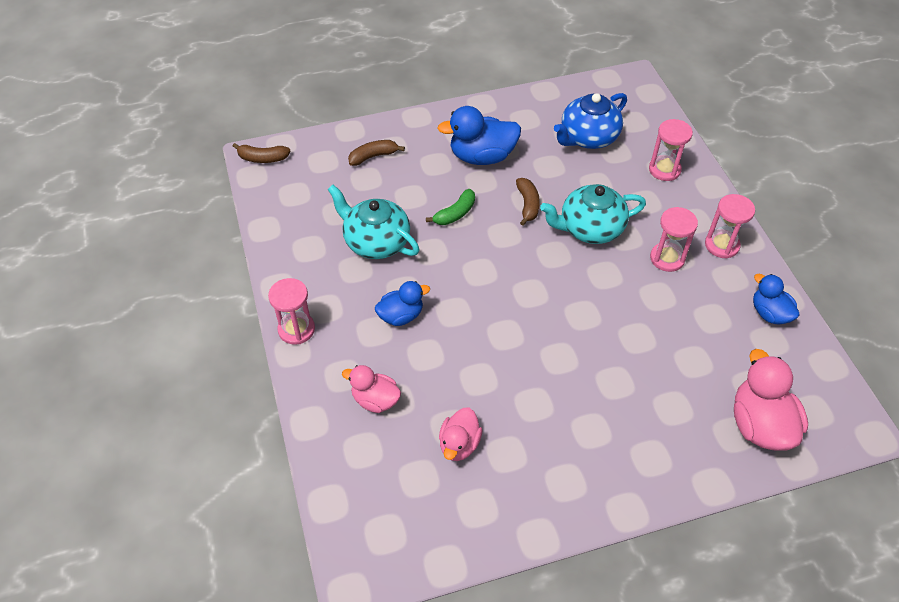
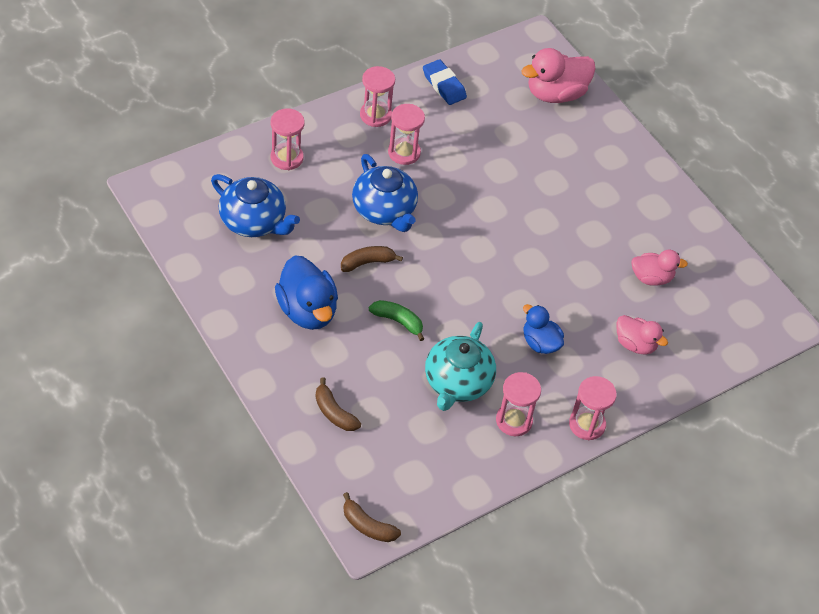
camera: 110 degrees left, 0 degrees up
brown banana [233,143,290,163] -> brown banana turned 135 degrees clockwise [343,492,401,542]
pink duck [342,365,401,413] -> pink duck turned 60 degrees counterclockwise [617,315,668,355]
turquoise teapot [540,184,646,244] -> blue teapot [352,154,418,232]
blue duck [753,274,800,325] -> blue eraser [423,59,467,105]
none -> pink hourglass [496,372,541,436]

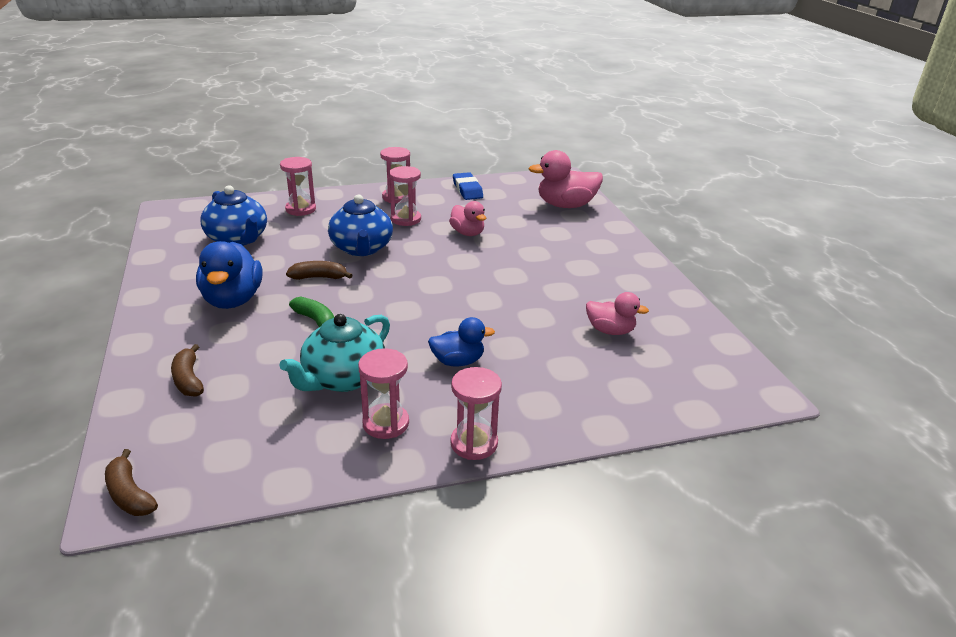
camera: 20 degrees right, 20 degrees down
blue duck [523,304,564,354] -> blue duck turned 105 degrees clockwise [428,317,495,366]
pink duck [617,315,668,355] -> pink duck moved to [449,201,486,236]

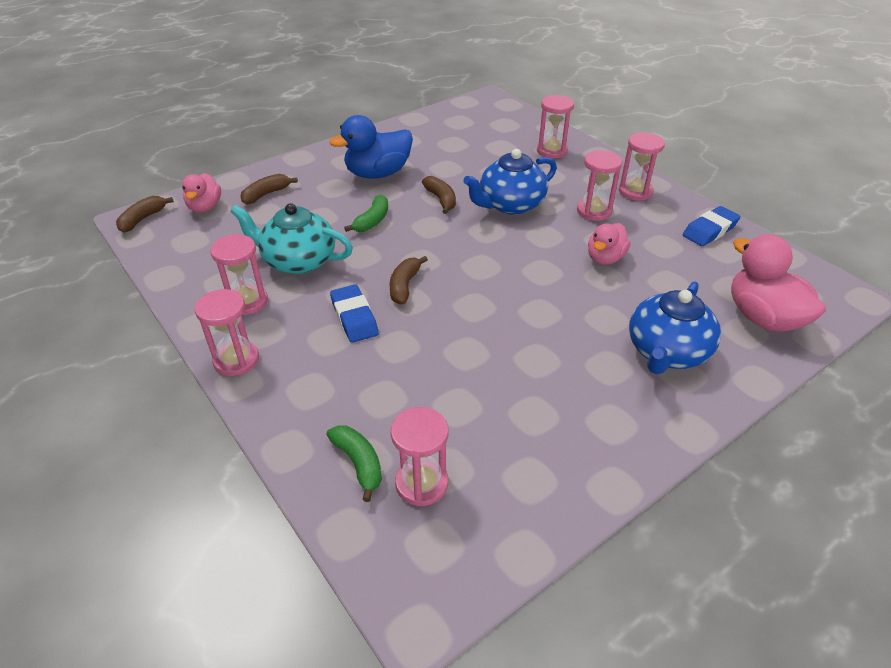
camera: 70 degrees right, 10 degrees up
blue teapot [200,185,267,246] -> blue teapot moved to [629,281,721,374]
blue duck [428,317,495,366] -> blue eraser [330,284,379,343]
pink duck [586,292,649,335] -> pink duck moved to [182,173,221,213]
none -> green banana [327,425,382,502]
none -> brown banana [390,256,428,305]
none -> pink hourglass [391,407,449,506]

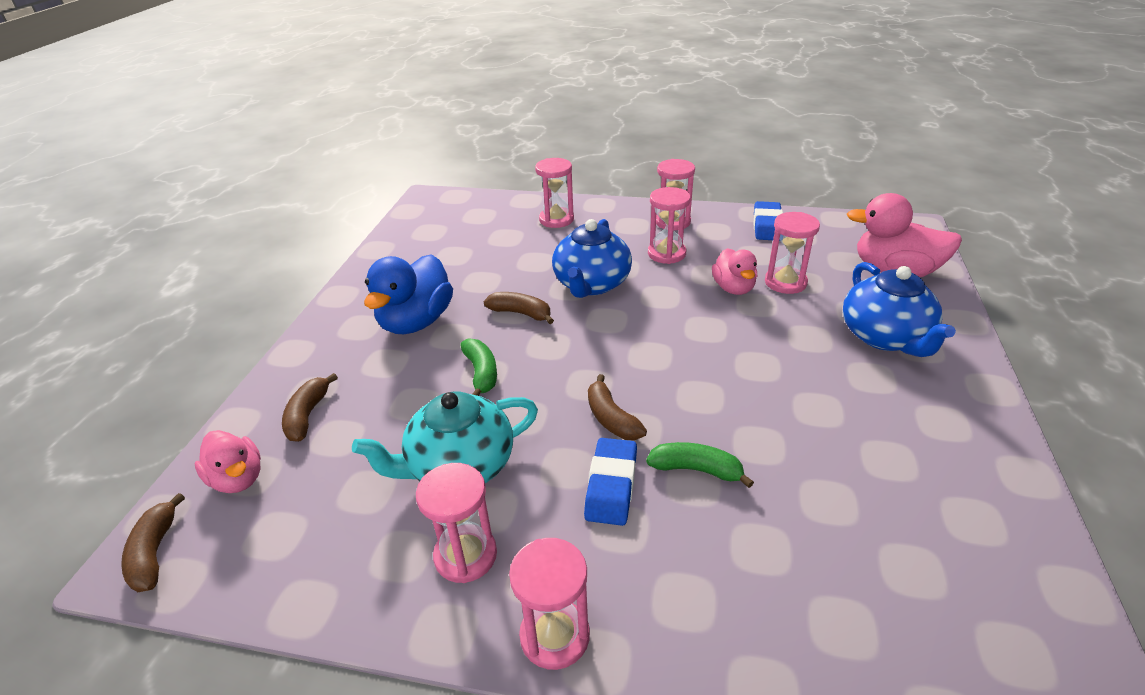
camera: 40 degrees left, 5 degrees down
green banana [327,425,382,502] -> green banana moved to [646,442,754,488]
blue eraser [330,284,379,343] -> blue eraser turned 75 degrees clockwise [584,438,637,526]
pink hourglass [391,407,449,506] -> pink hourglass moved to [765,212,820,294]

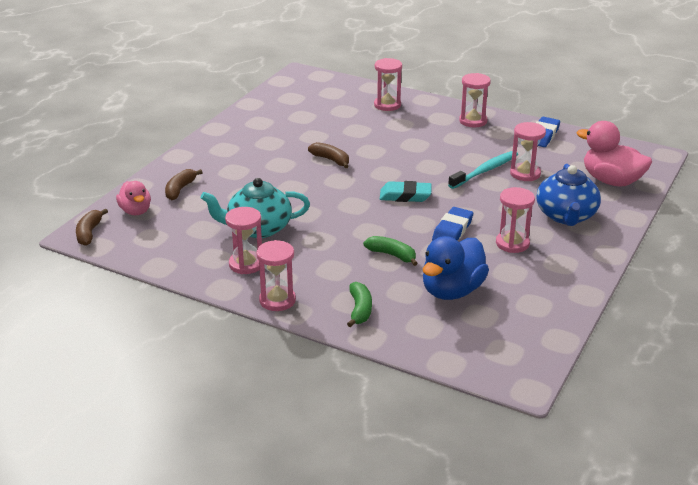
camera: 15 degrees right, 5 degrees down
blue duck [364,254,453,334] -> blue duck moved to [423,236,489,300]
green banana [460,338,497,396] -> green banana moved to [347,282,372,327]
blue teapot [552,219,632,298] -> none
blue eraser [584,438,637,526] -> blue eraser moved to [432,207,473,241]
brown banana [588,374,647,440] -> none
pink hourglass [648,187,691,264] -> pink hourglass moved to [496,187,535,253]
pink duck [712,248,757,295] -> turquoise toothbrush [448,151,518,189]
none -> turquoise eraser [380,181,432,202]

